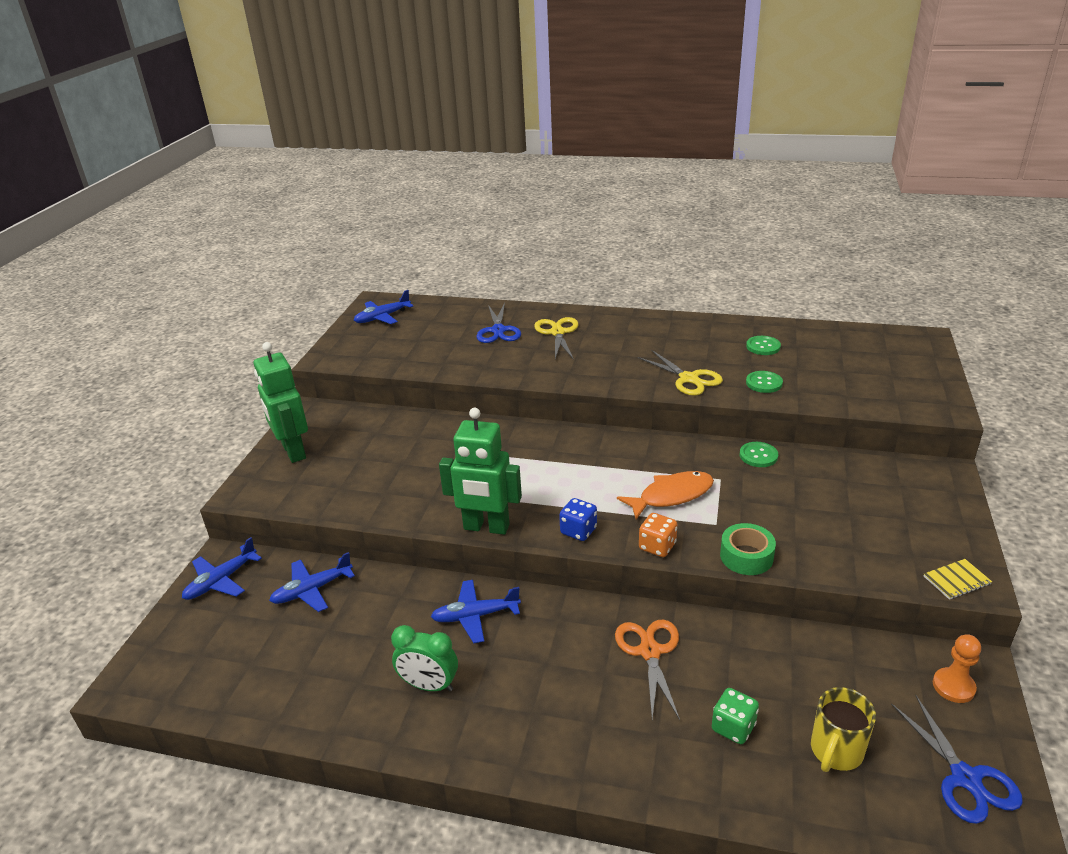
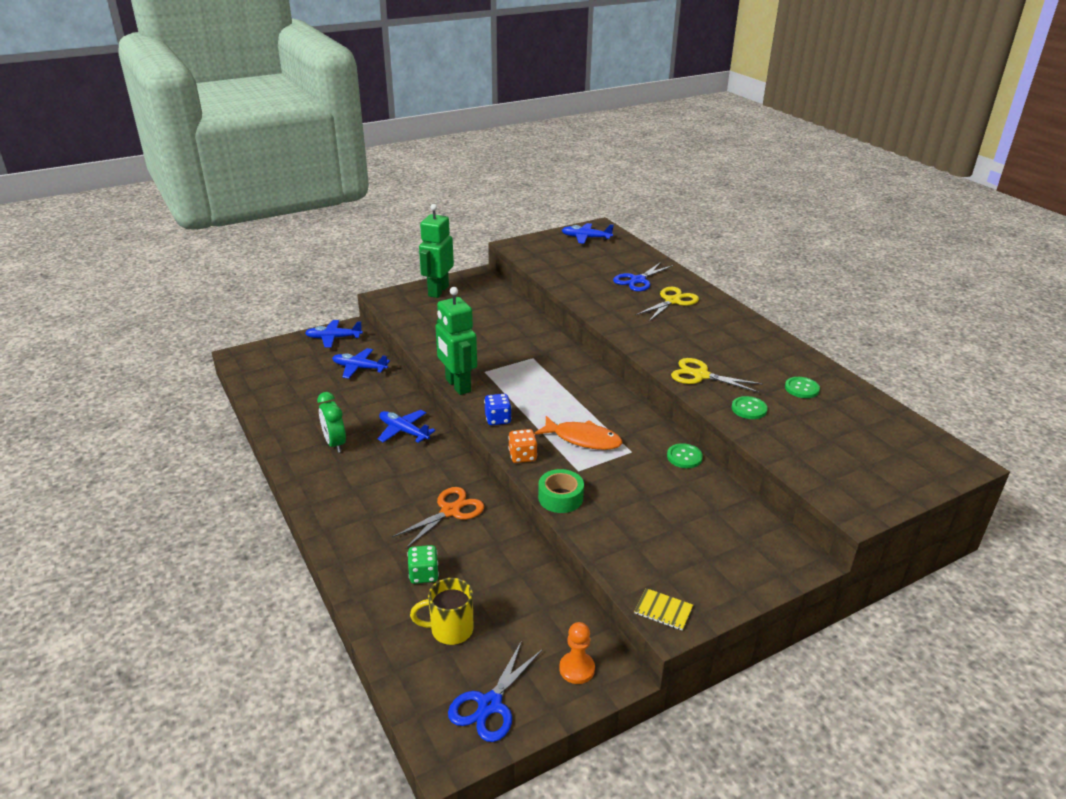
camera: 45 degrees right, 0 degrees up
yellow scissors [638,350,723,396] -> yellow scissors turned 105 degrees clockwise [671,358,763,393]

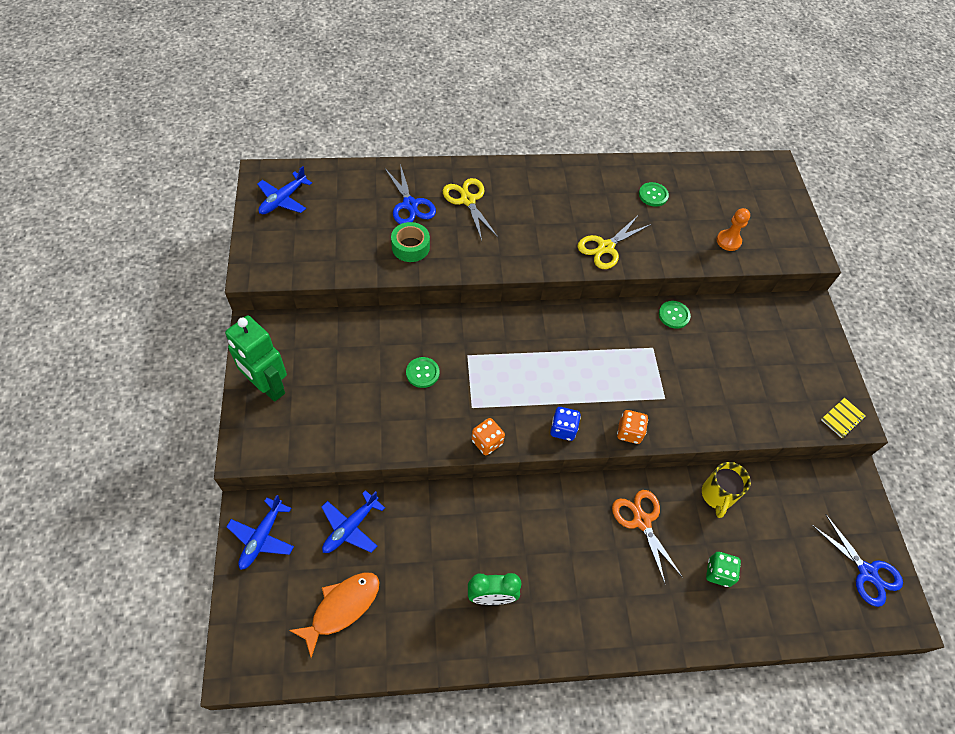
camera: 70 degrees left, 25 degrees up
blue plane [378,410,436,443] -> none
yellow mug [410,578,473,645] -> yellow mug moved to [702,462,751,518]
green robot [435,287,477,395] -> orange dice [471,418,505,455]
orange fish [534,416,622,450] -> orange fish moved to [289,572,380,658]
green tape [538,469,584,513] -> green tape moved to [391,222,430,262]
orange pawn [559,622,595,684] -> orange pawn moved to [717,208,750,251]
green button [732,396,767,419] -> green button moved to [406,357,439,388]

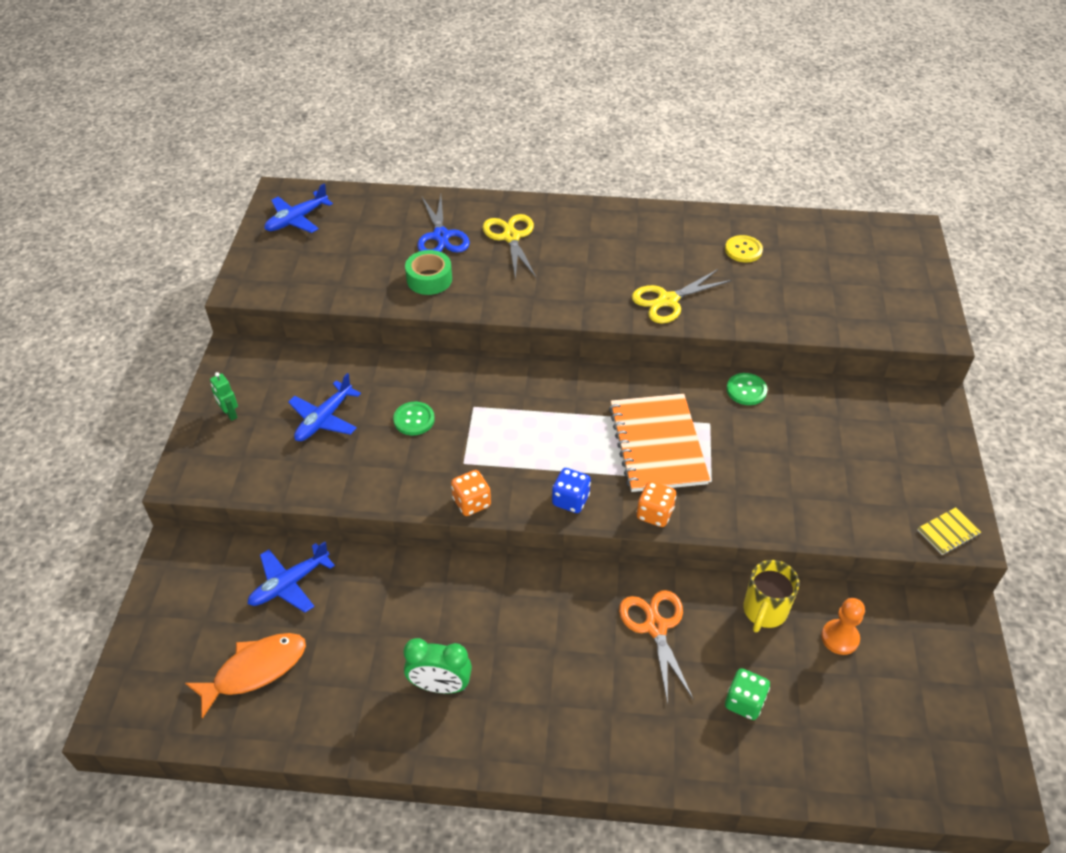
camera: 15 degrees right, 10 degrees down
green robot [225,316,287,402] -> green robot [210,372,238,421], size x0.42
blue plane [226,495,294,570] -> blue plane moved to [288,373,361,441]
green button [639,182,669,207] -> yellow button [725,235,763,262]
orange pawn [717,208,750,251] -> orange pawn moved to [821,598,865,655]
blue scissors [812,514,903,607] -> none
none -> orange notebook [609,394,710,492]

